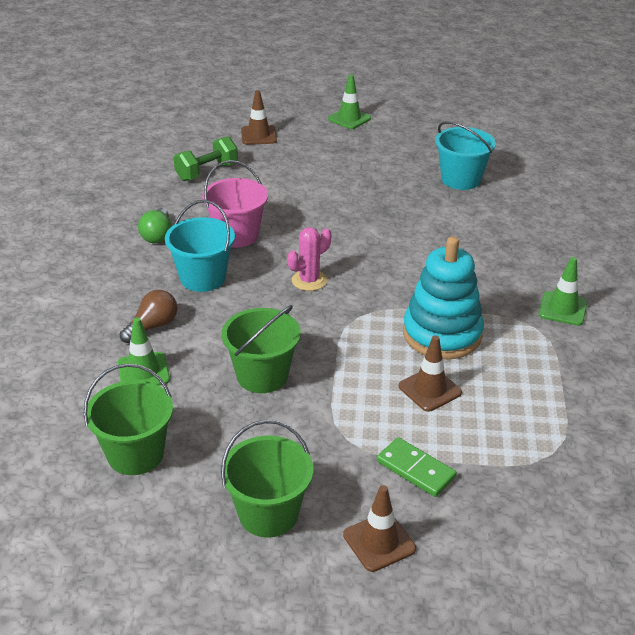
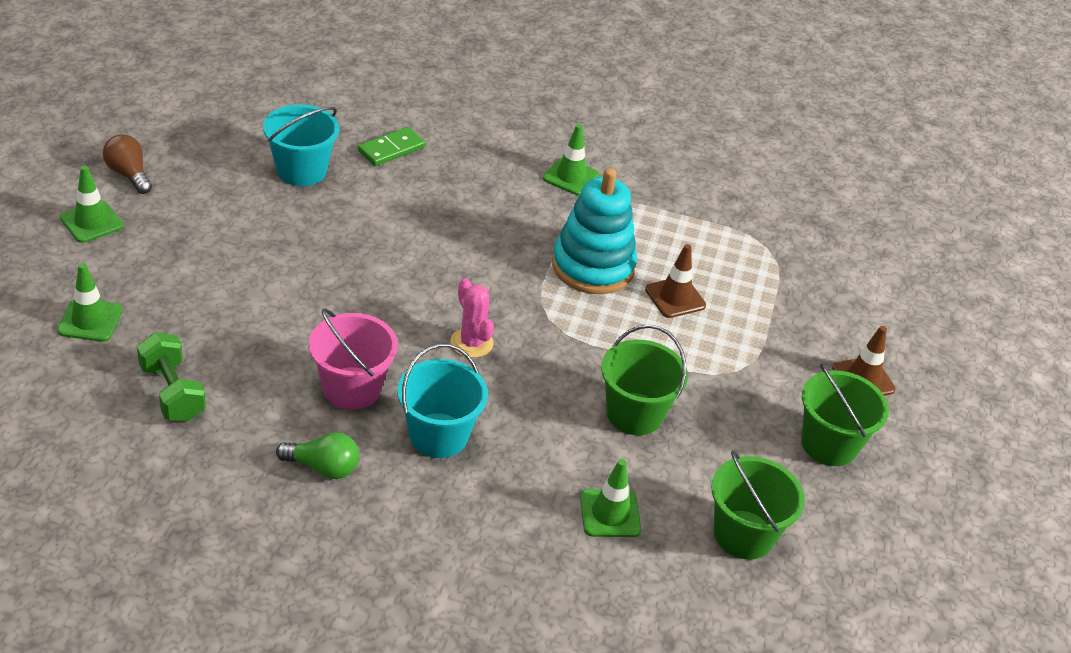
camera: 85 degrees left, 5 degrees up
brown light bulb [120,290,177,343] -> brown light bulb moved to [103,134,152,194]
brown traffic cone [241,90,277,145] -> green traffic cone [57,263,123,342]
green domino [377,437,457,497] -> green domino moved to [358,127,426,166]

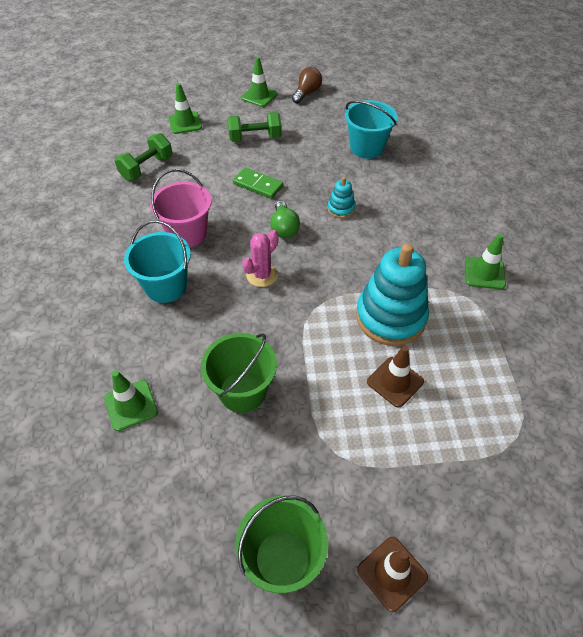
camera: 75 degrees right, 10 degrees up
green light bulb [276,432,359,479] -> green light bulb moved to [270,201,300,238]
green domino [358,127,426,166] -> green domino moved to [233,168,283,199]
green bucket [711,450,805,560] -> none
none -> green dumbbell [227,112,282,142]
none -> turquoise stacking toy [328,177,355,219]

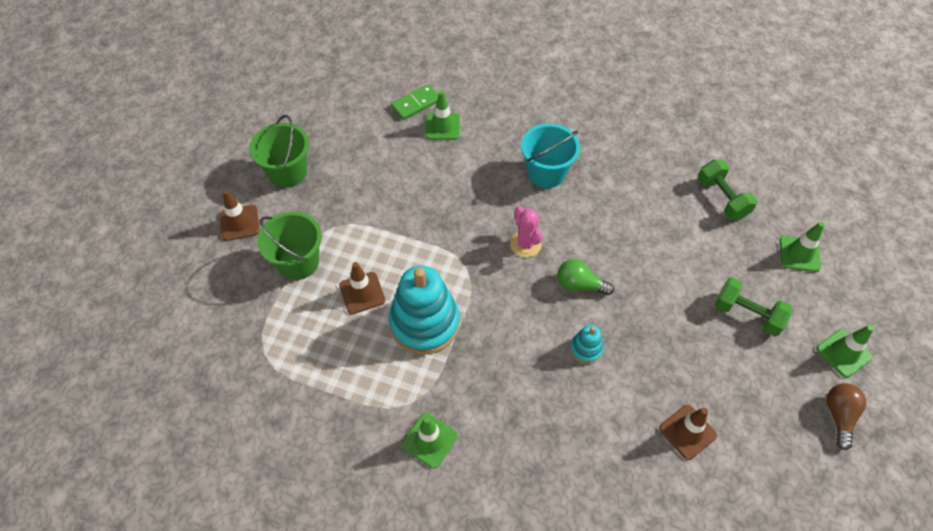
camera: 115 degrees right, 5 degrees up
pink bucket [150,169,212,247] -> none
green bucket [201,333,277,413] -> green bucket moved to [257,212,322,280]
green dumbbell [227,112,282,142] -> green dumbbell turned 75 degrees counterclockwise [715,278,792,336]
green domino [233,168,283,199] -> green domino moved to [391,85,438,120]
brown light bulb [292,67,322,104] -> brown light bulb turned 135 degrees counterclockwise [827,383,866,450]
turquoise bucket [345,100,398,159] -> brown traffic cone [659,405,717,460]

